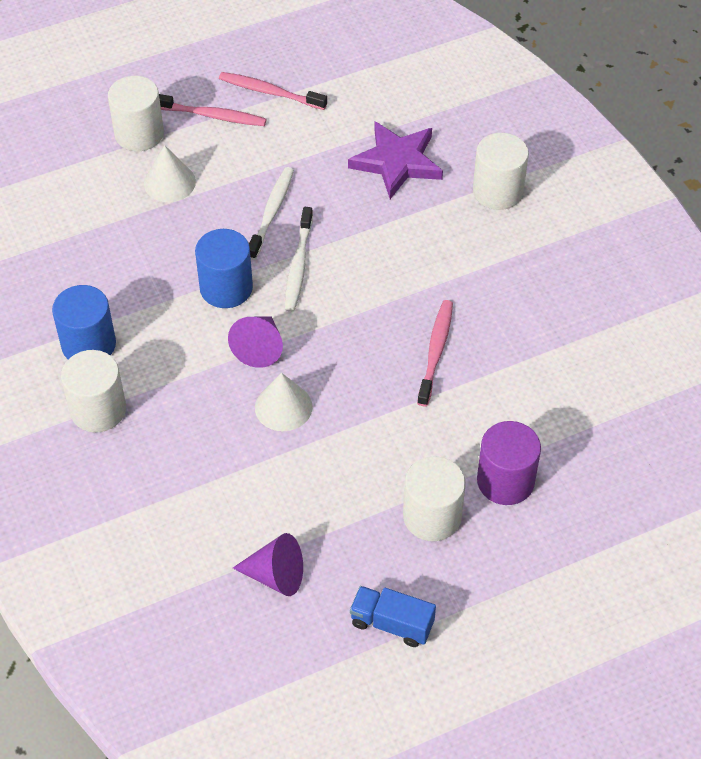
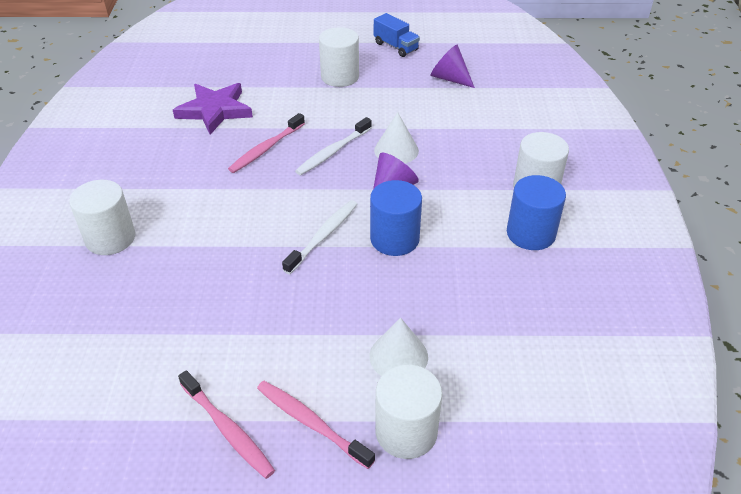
camera: 155 degrees left, 10 degrees down
white toothbrush [249,167,294,260] -> white toothbrush moved to [295,117,372,175]
purple star [348,122,443,199] -> purple star moved to [173,83,253,135]
purple cylinder [477,421,541,505] -> none

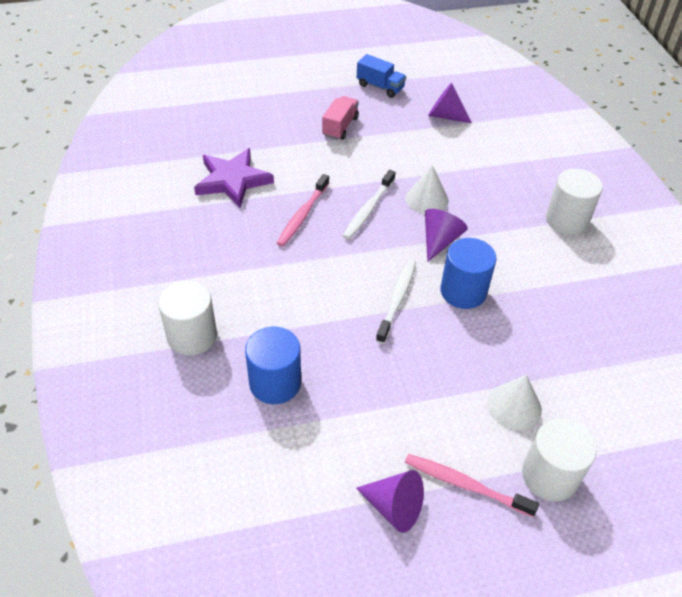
camera: 15 degrees left, 5 degrees up
pink toothbrush [178,370,275,479] -> purple cone [356,470,424,533]
white cylinder [319,27,359,87] -> pink truck [322,96,359,140]
blue cylinder [507,175,566,250] -> blue cylinder moved to [245,327,301,404]

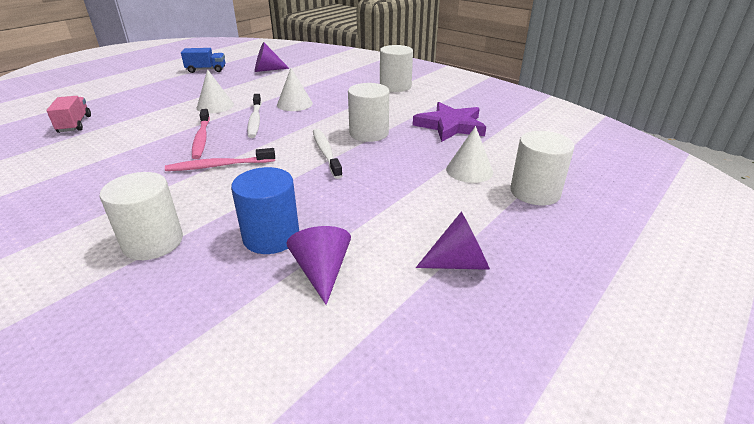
camera: 35 degrees left, 15 degrees down
purple star [194,148,274,208] -> purple star moved to [413,102,486,142]
pink truck [322,96,359,140] -> pink truck moved to [46,96,91,133]
pink toothbrush [405,454,539,517] -> pink toothbrush moved to [165,148,275,171]
purple cone [425,209,468,262] -> purple cone moved to [286,226,351,305]
blue cylinder [440,238,497,309] -> white cylinder [348,83,389,142]
none -> white cone [197,69,234,113]

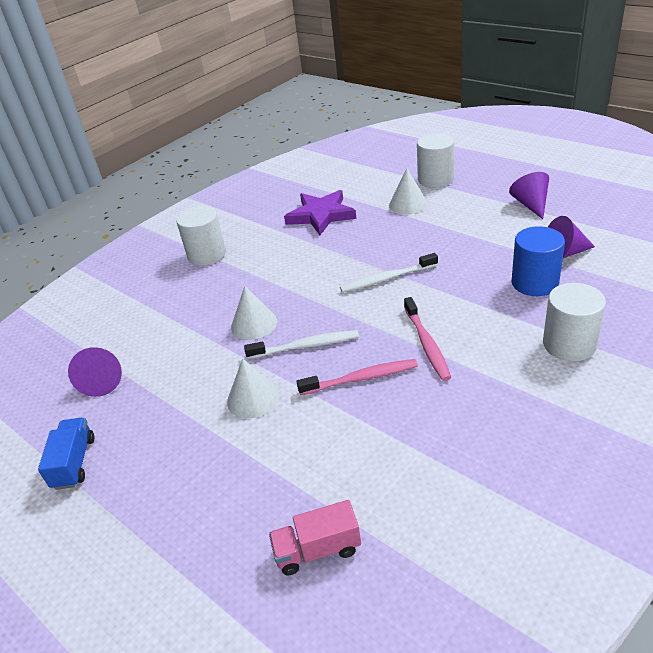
camera: 85 degrees left, 5 degrees up
white cylinder [348,83,389,142] -> none

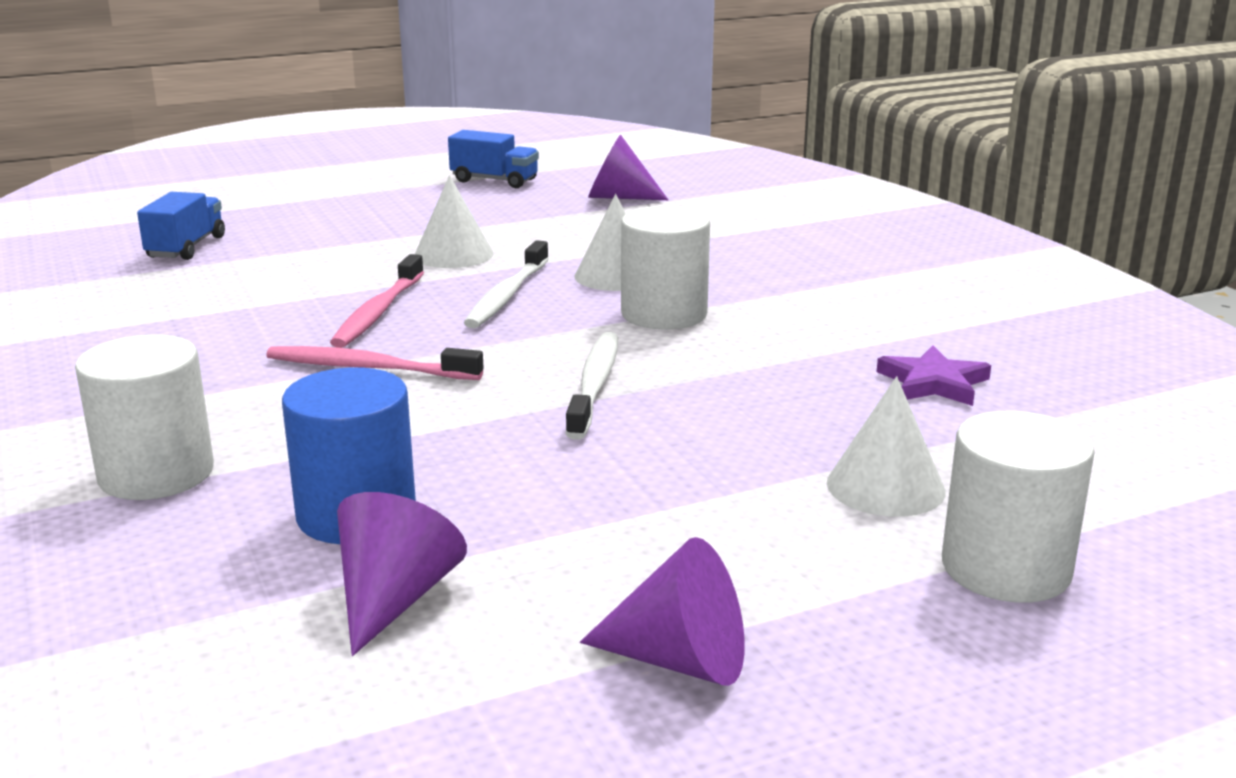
camera: 110 degrees right, 15 degrees down
white cylinder [176,206,226,266] -> white cylinder moved to [621,206,710,329]
pink truck [269,500,361,575] -> blue truck [137,192,225,260]
purple star [284,190,356,235] -> purple star [877,345,991,406], size x0.61

